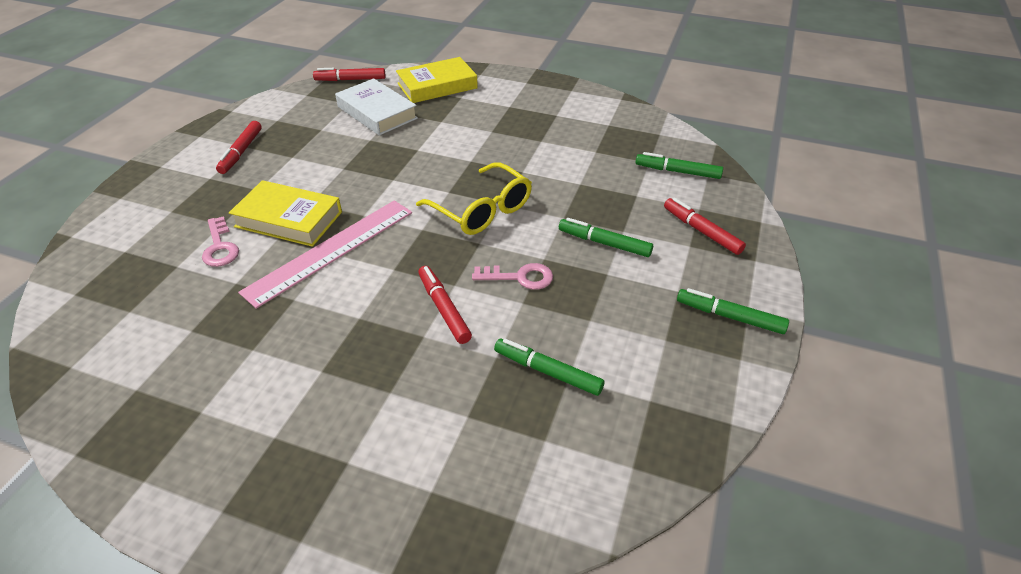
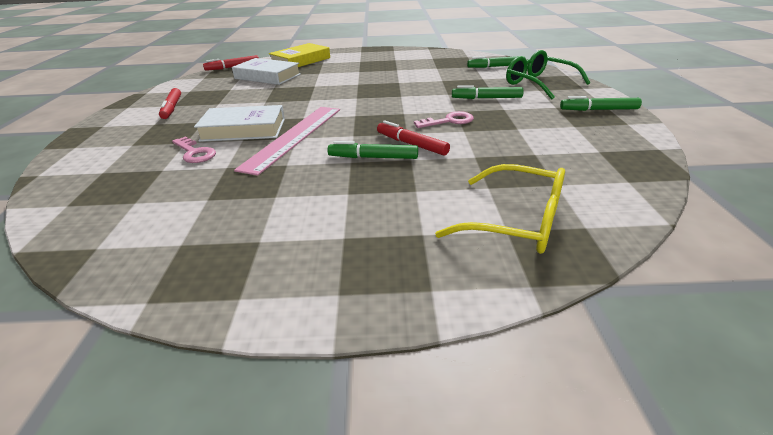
camera: 20 degrees left, 10 degrees down
yellow book [229,180,342,247] -> white book [194,105,285,142]
yellow glasses [416,162,532,235] -> yellow glasses moved to [435,164,565,254]
green marker [494,338,604,396] -> green marker moved to [328,141,418,159]
red marker [664,198,746,255] -> green glasses [506,50,591,99]

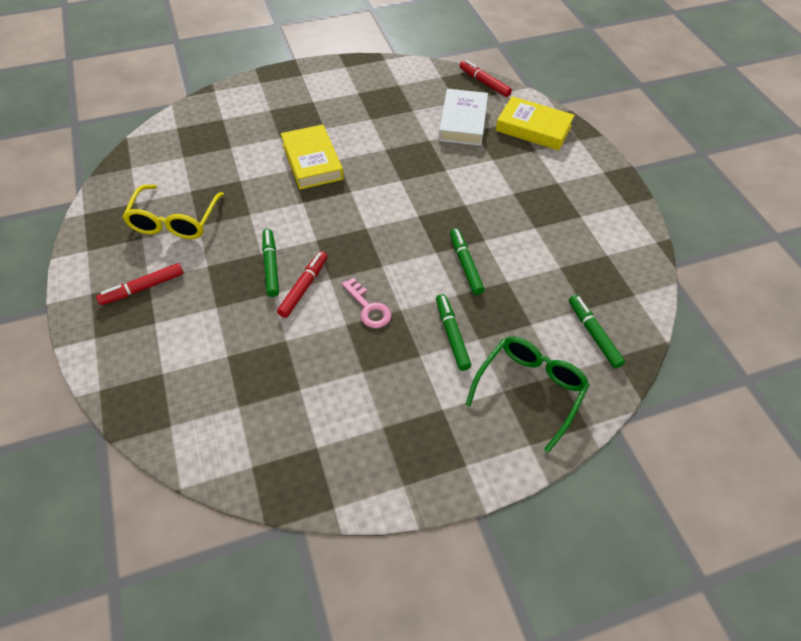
camera: 70 degrees right, 20 degrees up
red marker [159,88,181,119] -> red marker moved to [96,263,183,305]
pink key [172,136,216,163] -> none
white book [194,105,285,142] -> yellow book [281,124,344,189]
pink ruler [234,107,340,176] -> none
yellow glasses [435,164,565,254] -> yellow glasses moved to [123,185,224,239]
green marker [560,96,642,111] -> green marker moved to [450,228,485,295]

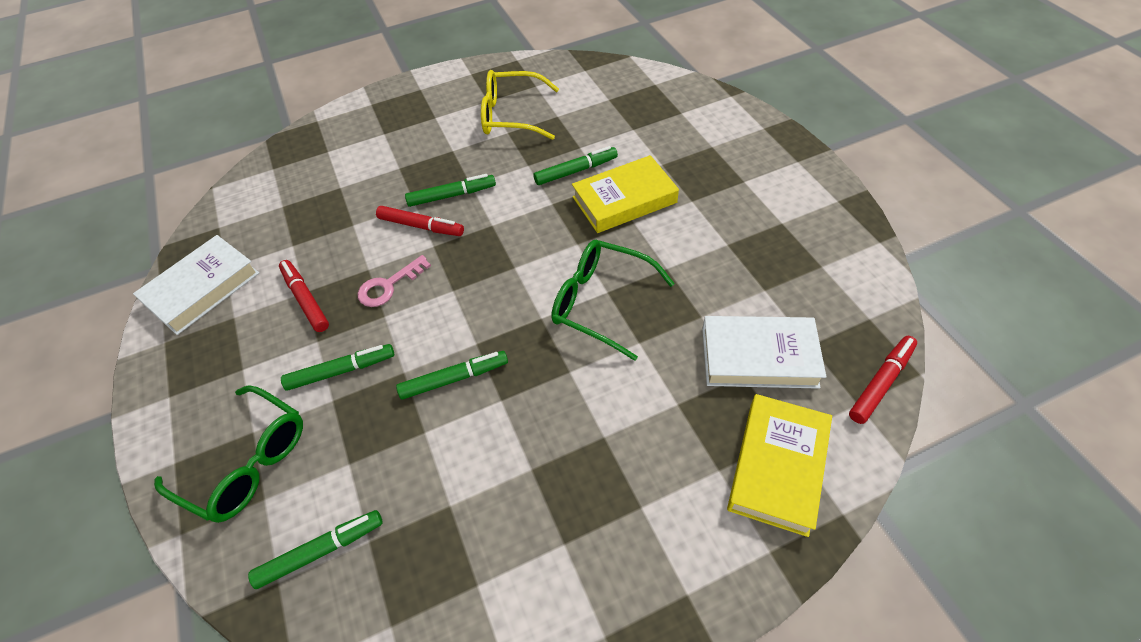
camera: 90 degrees right, 0 degrees up
red marker [96,263,183,305] -> red marker moved to [279,260,329,332]
none -> white book [133,235,259,335]
none -> green marker [533,146,618,185]
none -> green glasses [551,240,675,361]

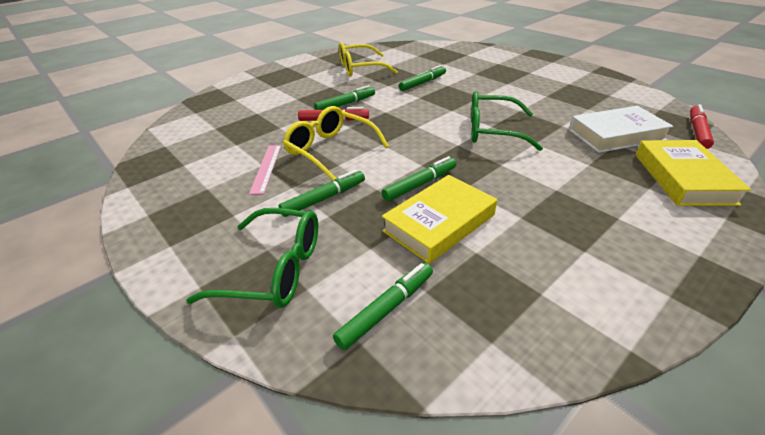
camera: 20 degrees left, 15 degrees down
white book [133,235,259,335] -> none
red marker [279,260,329,332] -> pink ruler [249,145,281,195]
pink key [358,255,431,307] -> yellow glasses [283,106,389,182]
yellow book [572,155,679,233] -> yellow book moved to [382,175,497,264]

